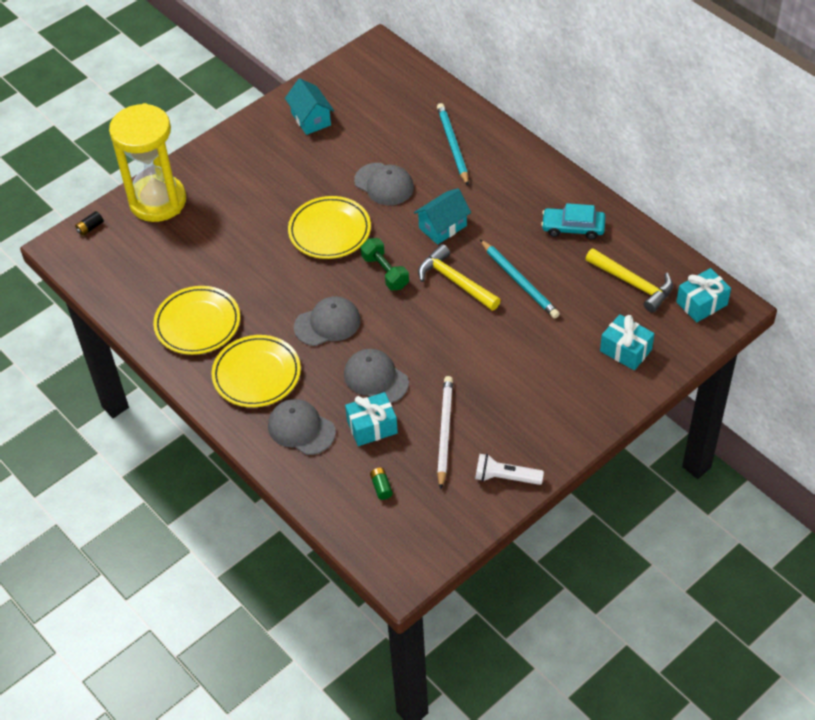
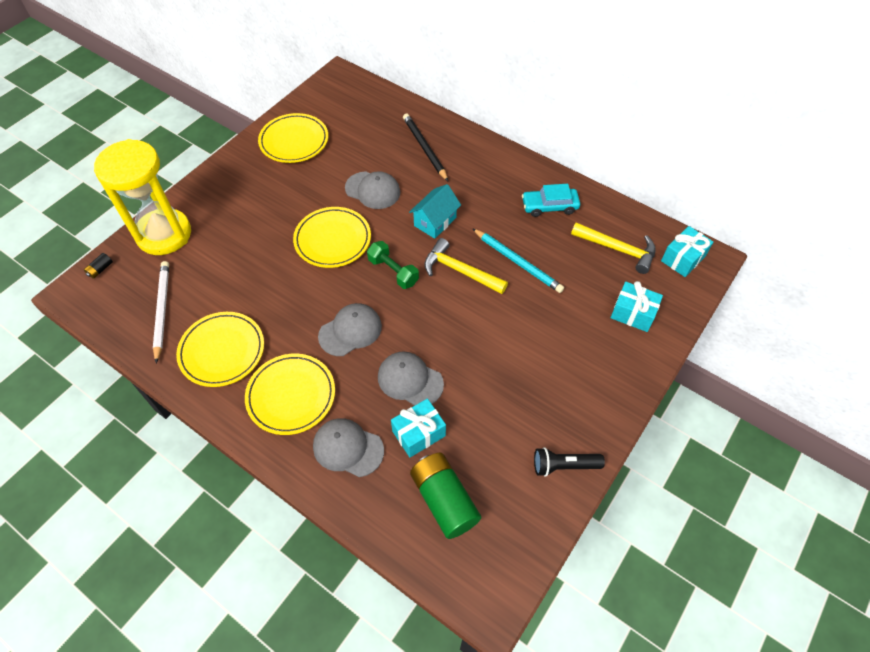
camera: 15 degrees left, 5 degrees up
turquoise house [285,79,334,135] -> yellow plate [258,113,328,163]
green battery [370,468,393,500] -> green battery [410,453,481,539], size x2.46
turquoise pencil [437,103,469,185] -> black pencil [403,113,448,181]
white pencil [437,376,453,490] -> white pencil moved to [153,261,169,363]
white flashlight [475,454,544,485] -> black flashlight [534,447,605,477]

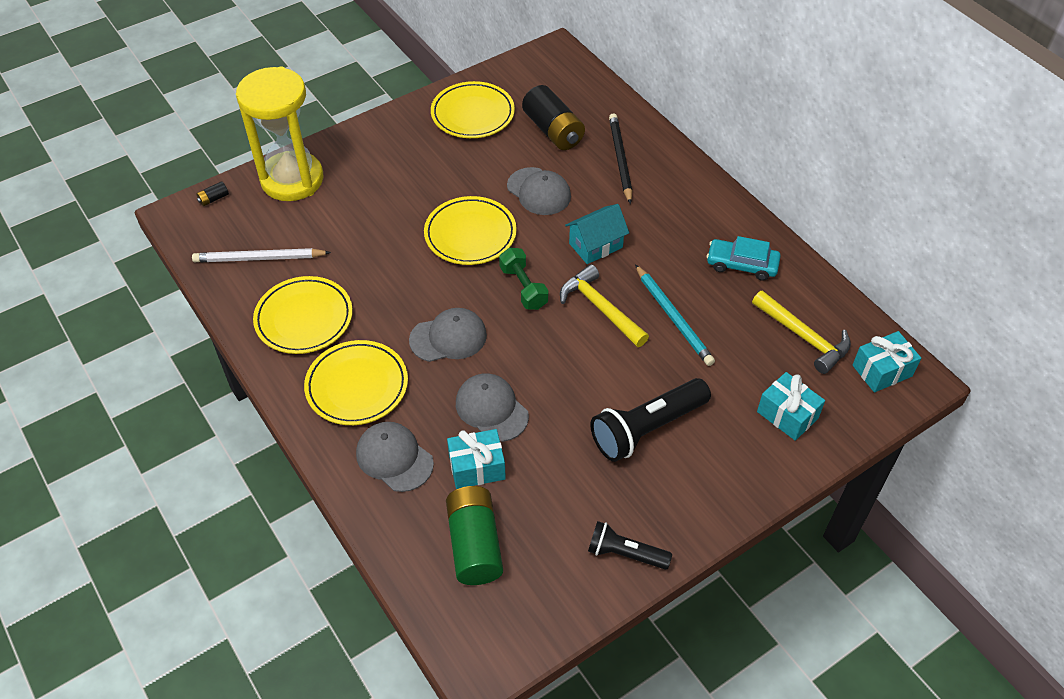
camera: 20 degrees right, 5 degrees down
white pencil [153,261,169,363] -> white pencil turned 105 degrees counterclockwise [192,248,331,262]
none -> black battery [522,85,585,150]
none -> black flashlight [590,378,711,462]

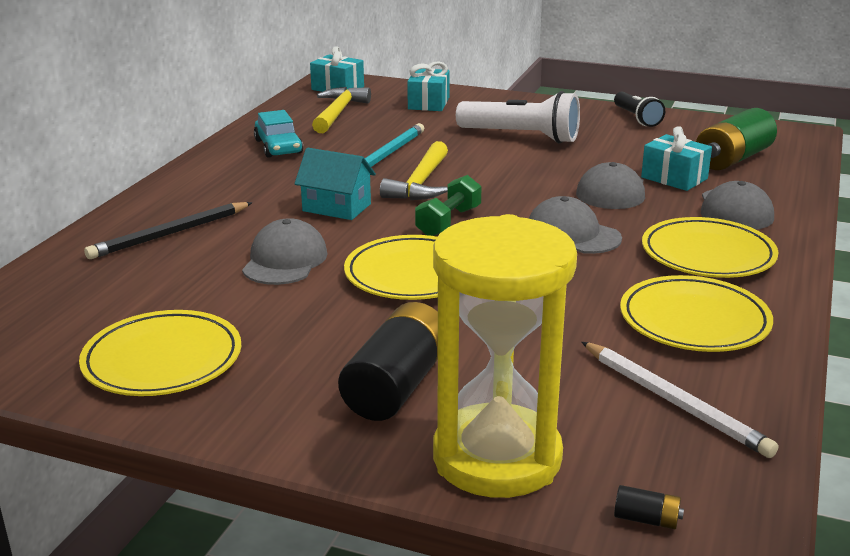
camera: 125 degrees left, 25 degrees down
black battery [522,85,585,150] -> black battery moved to [338,302,438,421]
black flashlight [590,378,711,462] -> white flashlight [456,91,580,143]

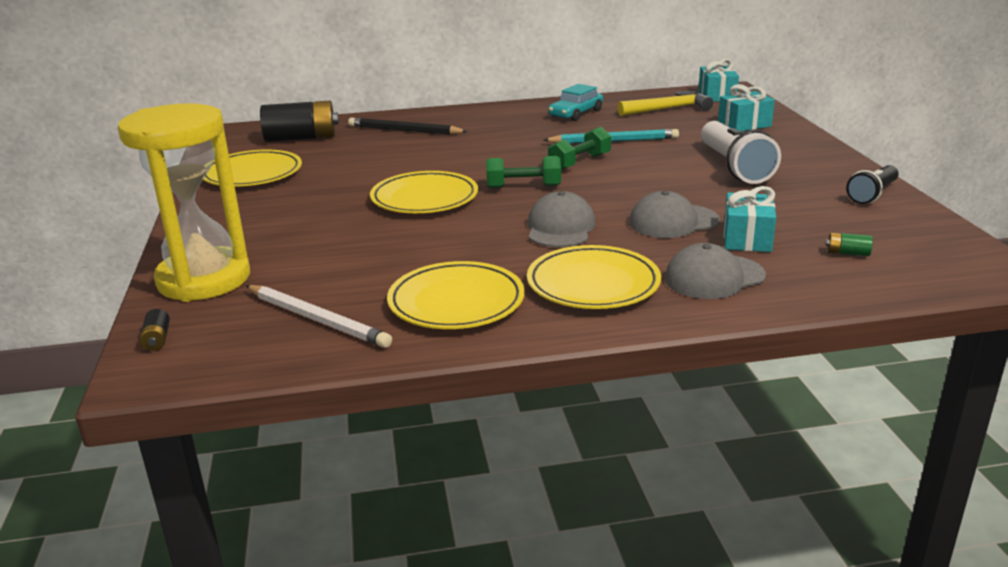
camera: 60 degrees right, 0 degrees up
grey cap [242,218,328,285] -> none
turquoise house [294,148,376,220] -> none
black battery [338,302,438,421] -> black battery moved to [260,101,339,142]
yellow hammer [380,141,448,200] -> green dumbbell [548,127,611,170]
white pencil [582,342,778,458] -> white pencil turned 75 degrees counterclockwise [246,285,392,348]
green battery [696,108,777,170] -> green battery [826,232,873,256], size x0.41

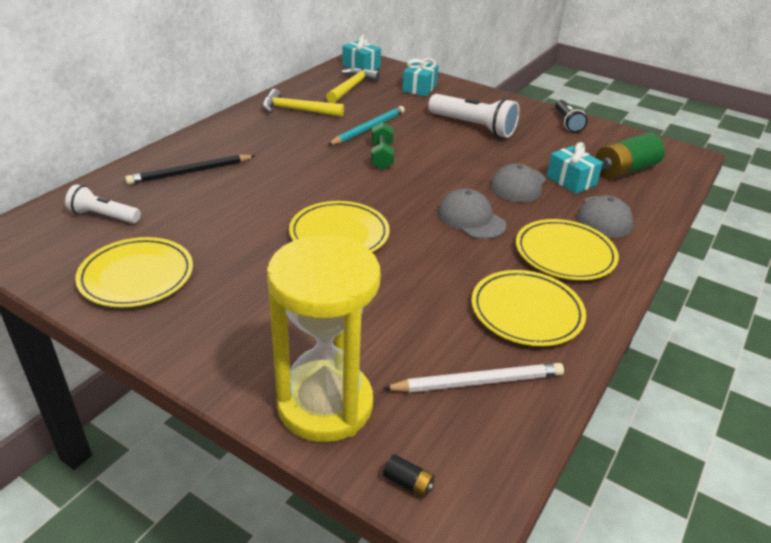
camera: 50 degrees left, 10 degrees up
black battery [260,101,339,142] -> white flashlight [65,184,141,223]
green dumbbell [486,156,561,188] -> none
turquoise car [548,84,603,121] -> yellow hammer [262,89,344,117]
green battery [826,232,873,256] -> green battery [595,133,665,180], size x2.46

